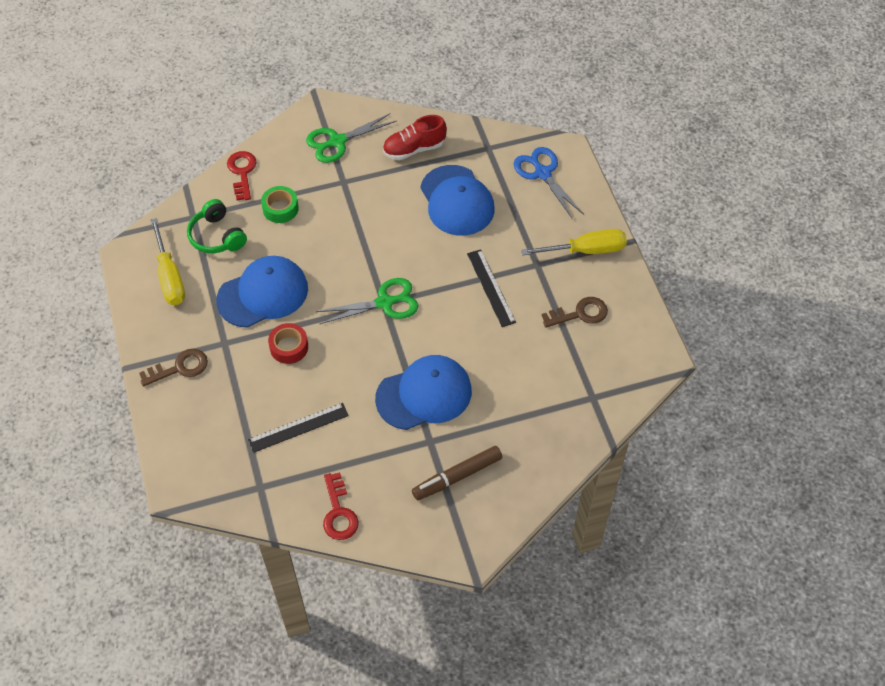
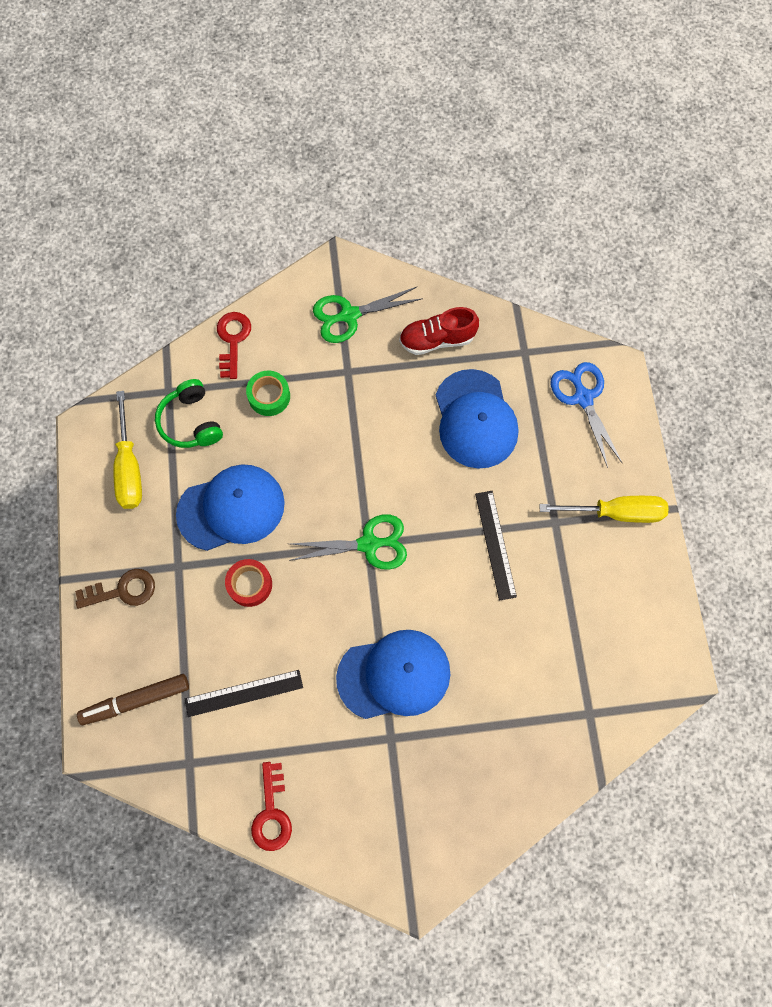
camera: 10 degrees right, 15 degrees up
brown marker [412,446,502,500] -> brown marker moved to [77,674,189,725]
brown key [542,297,608,327] -> none

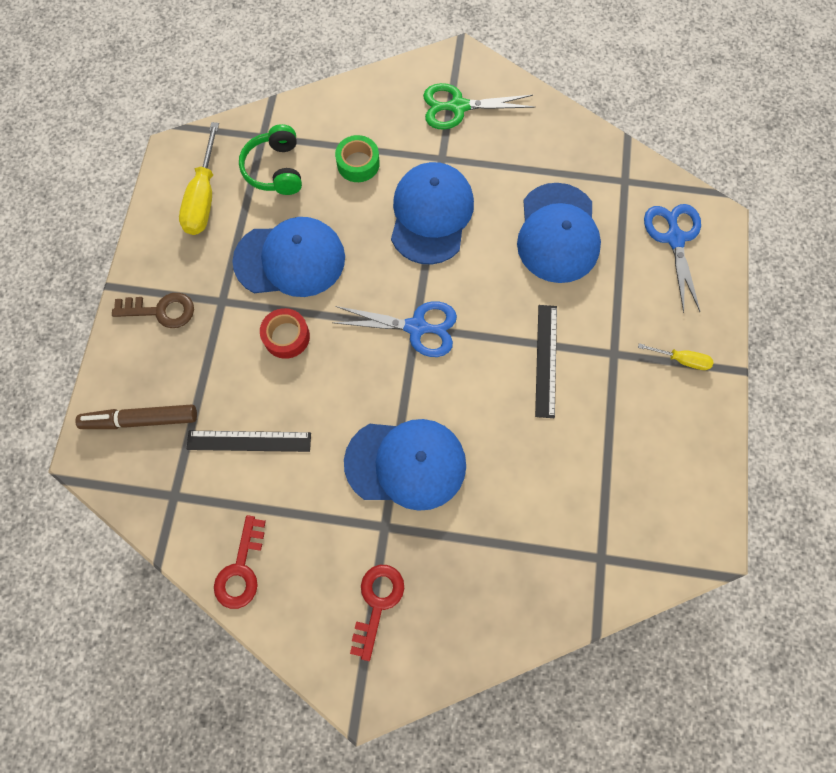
camera: 15 degrees right, 0 degrees up
red key [217,312,251,379] -> red key moved to [350,565,404,661]
green scissors [289,514,407,570] -> blue scissors [332,301,457,357]
red shoe [399,307,479,355] -> none
yellow screwdriver [539,496,669,523] -> yellow screwdriver [638,343,713,370], size x0.55
none -> blue cap [391,162,474,264]

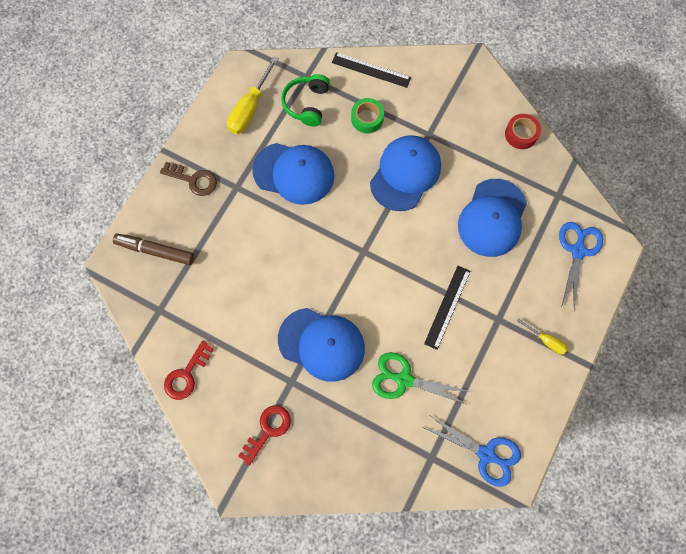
camera: 20 degrees right, 0 degrees up
black ruler [187,431,311,452] -> black ruler moved to [332,52,411,88]
red tape [260,308,310,359] -> red tape moved to [505,114,541,149]
blue scissors [332,301,457,357] -> blue scissors moved to [423,416,521,487]
green scissors [423,83,535,129] -> green scissors moved to [372,352,468,405]

